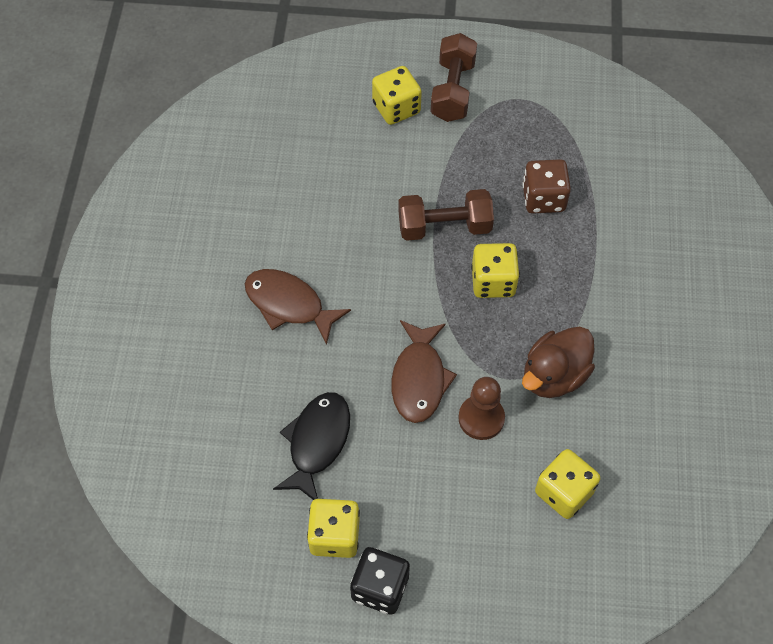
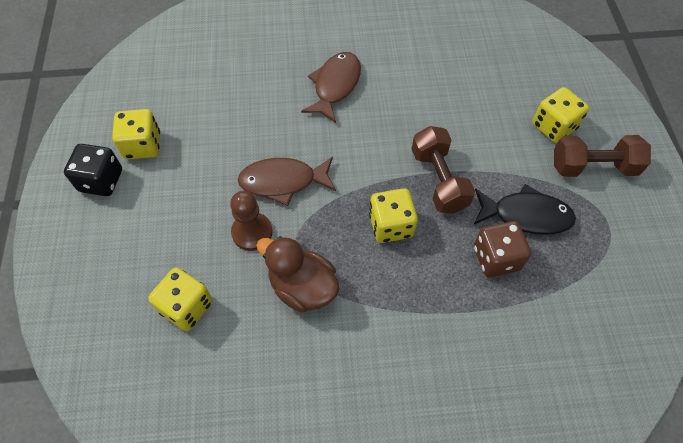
camera: 80 degrees right, 0 degrees up
black fish [273,392,350,500] -> black fish moved to [474,184,576,235]

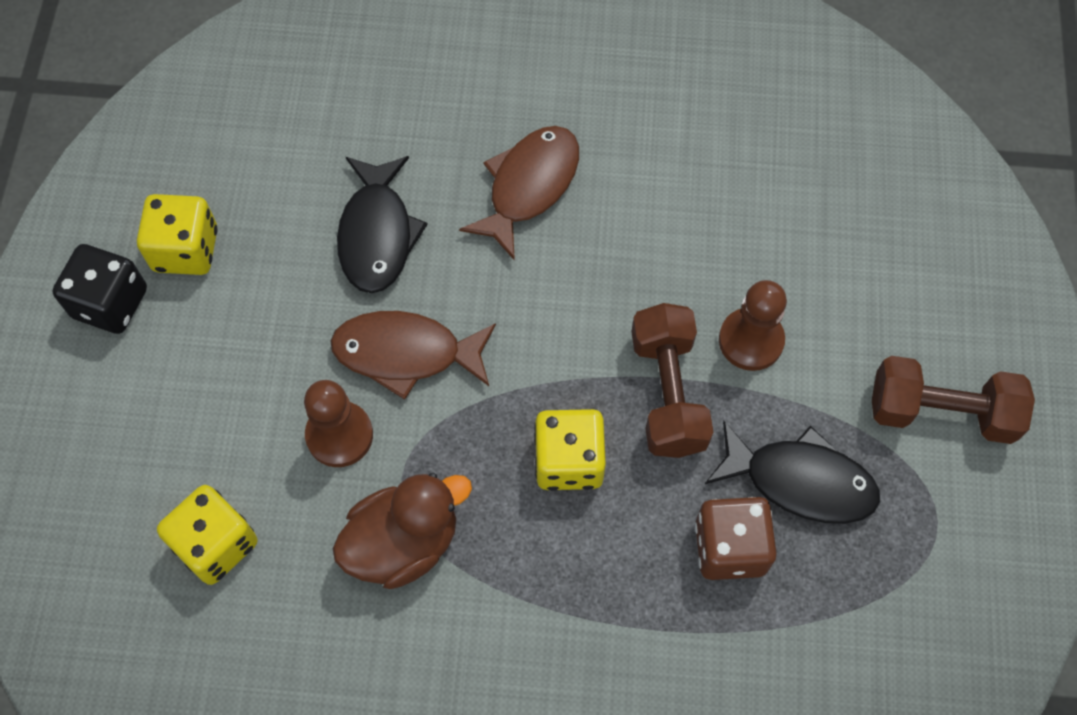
camera: 10 degrees right, 5 degrees up
brown duck [256,236,339,312] -> brown duck turned 105 degrees clockwise [333,473,472,589]
yellow dice [532,87,589,143] -> none
none -> black fish [337,156,428,293]
none -> brown pawn [719,280,787,371]

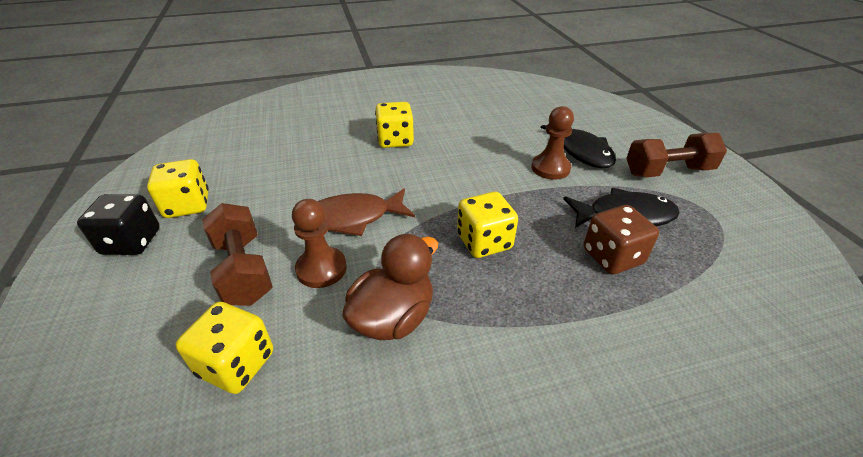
camera: 20 degrees left, 25 degrees down
black fish [337,156,428,293] -> black fish moved to [541,125,616,168]
brown fish [459,126,579,261] -> yellow dice [375,102,414,148]
brown dumbbell [631,303,713,458] -> brown dumbbell moved to [202,203,272,306]

